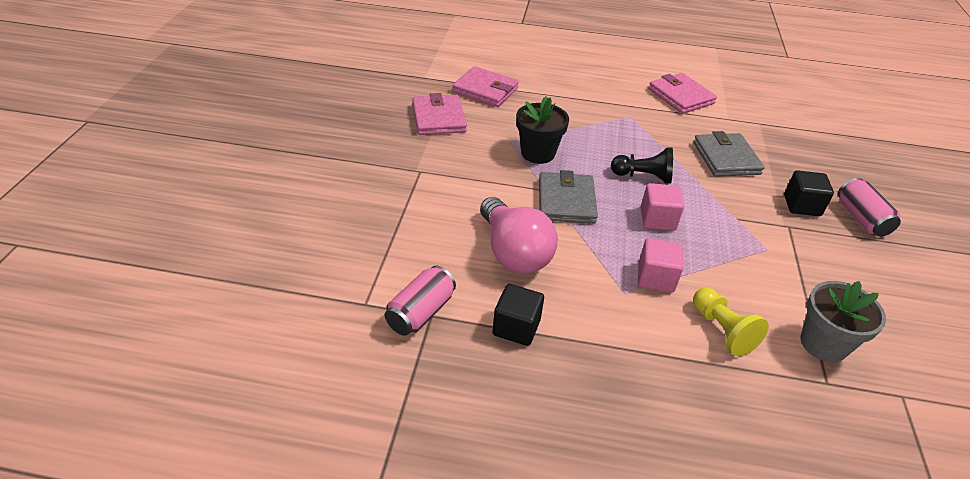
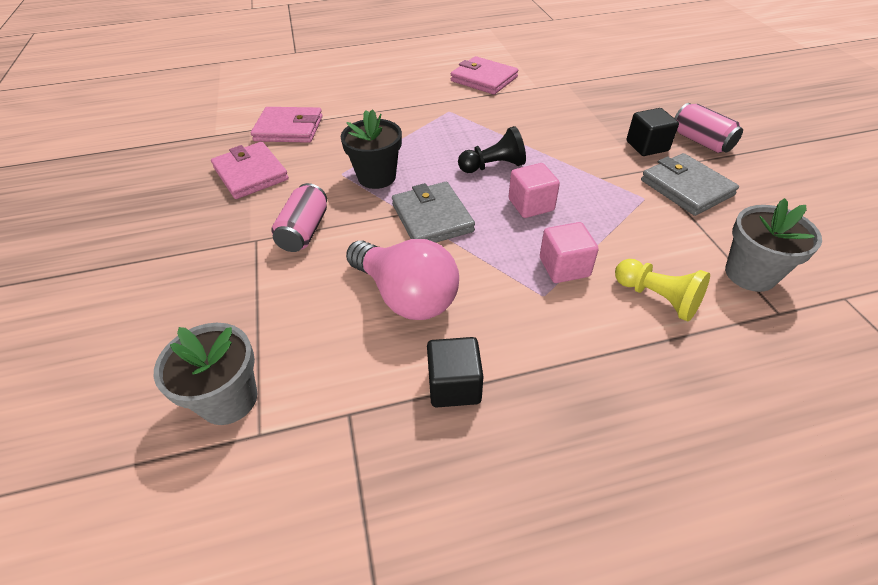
camera: 20 degrees left, 5 degrees up
pink can [385,266,456,336] -> pink can moved to [271,183,327,252]
grey wallet [693,131,764,177] -> grey wallet moved to [641,153,739,216]
none -> grey flower pot [154,323,257,425]

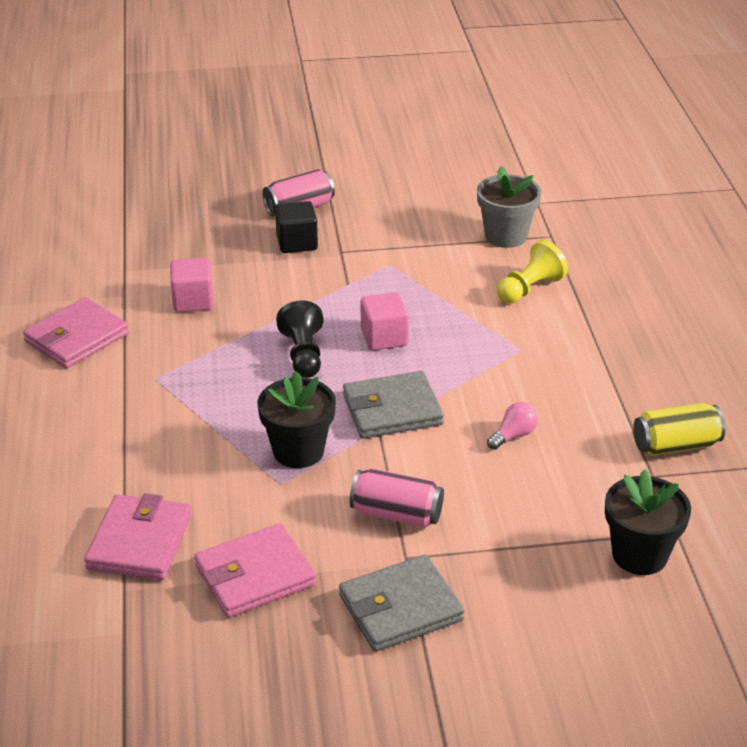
camera: 85 degrees left, 10 degrees down
grey flower pot [154,323,257,425] -> black flower pot [605,469,691,575]
pink light bulb [346,239,459,320] -> pink light bulb [487,402,538,450], size x0.43
black cube [427,337,483,407] -> none
pink cube [540,222,599,283] -> pink cube moved to [170,258,214,312]
grey wallet [641,153,739,216] -> grey wallet moved to [339,555,465,652]
none -> yellow can [633,403,725,456]

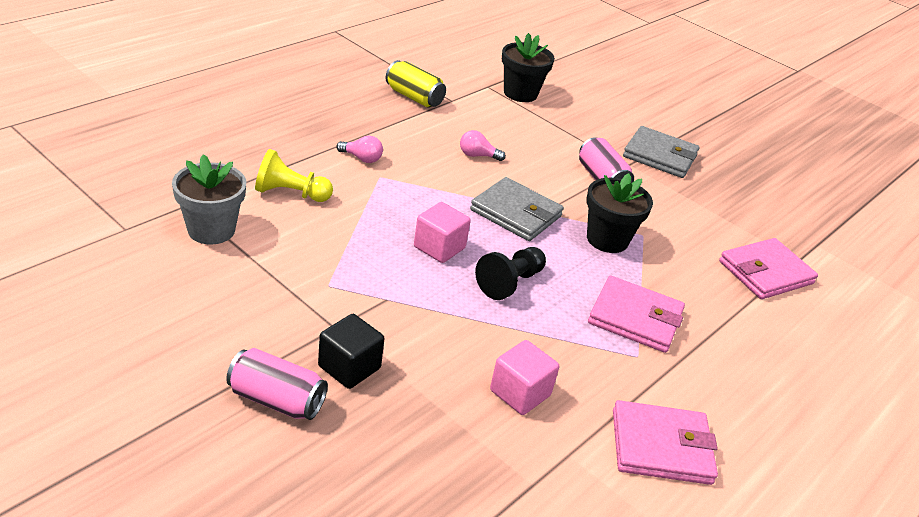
camera: 135 degrees left, 0 degrees up
pink wallet [194,523,316,618] -> pink wallet moved to [588,275,685,353]
none -> pink light bulb [336,136,383,163]

